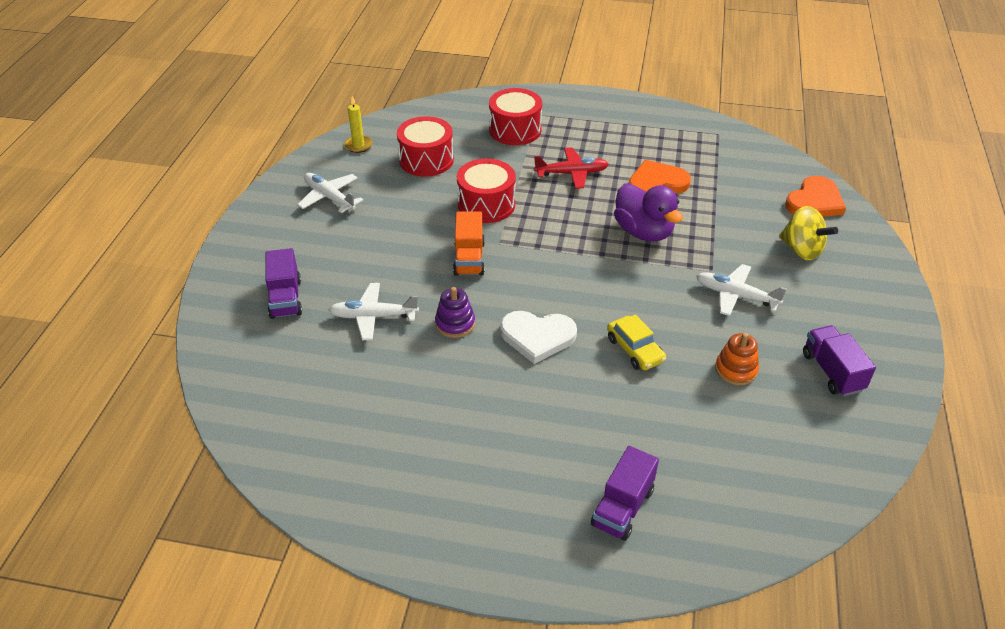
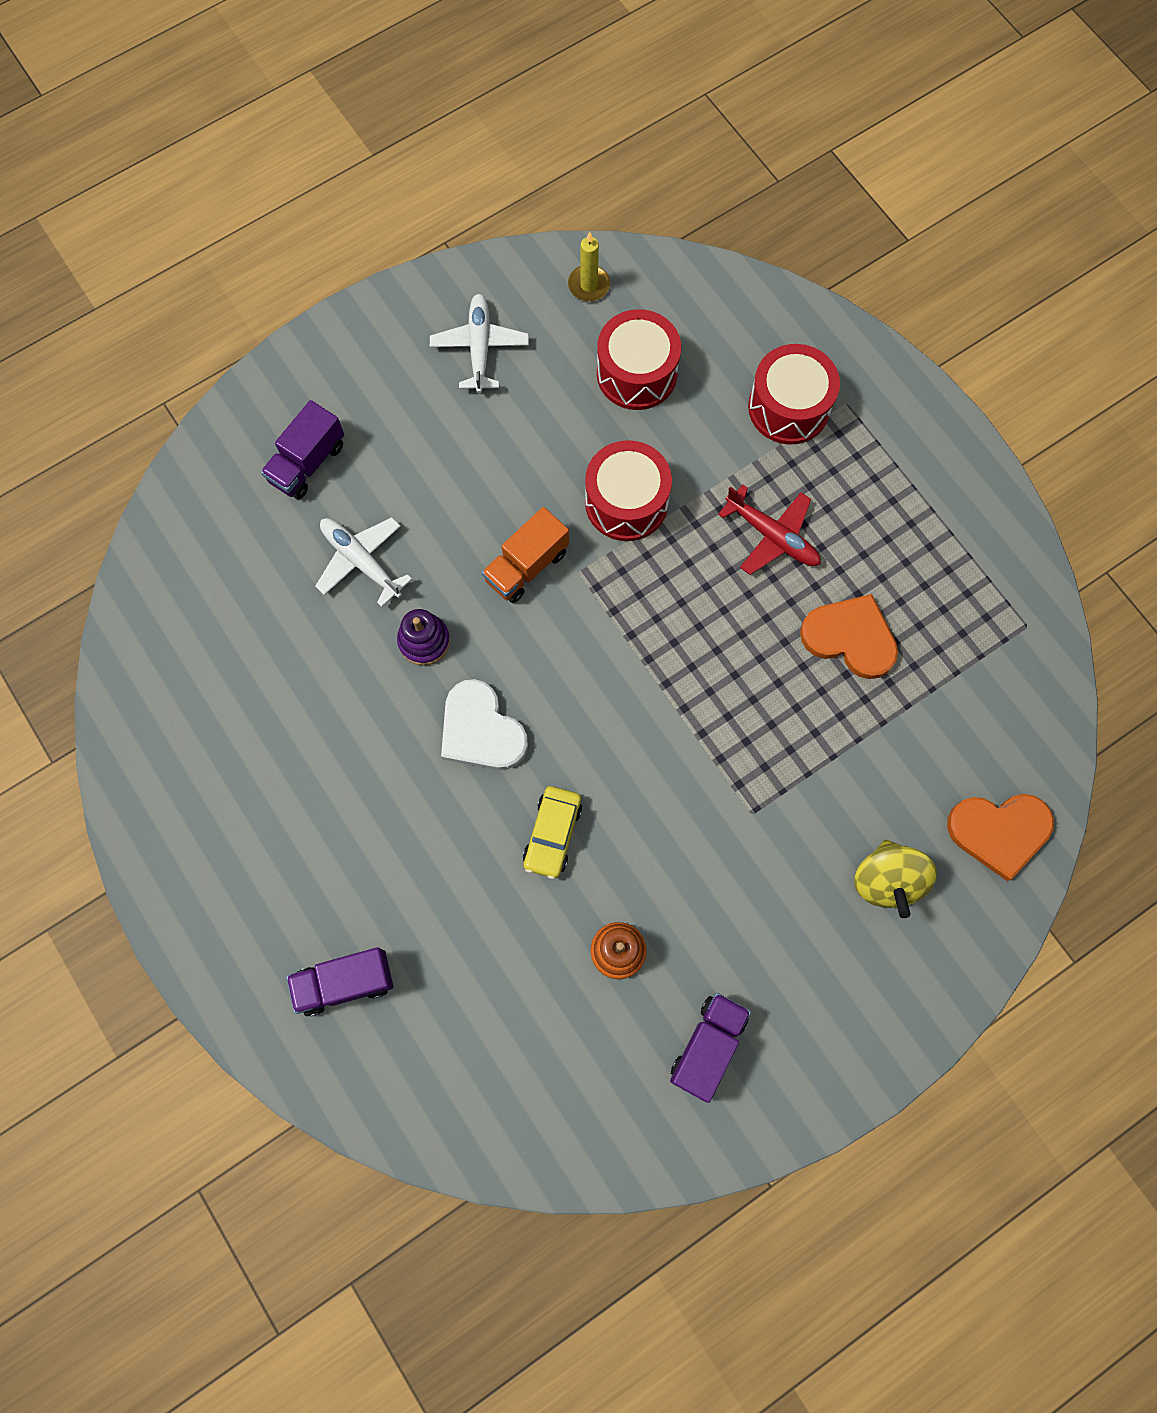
camera: 45 degrees right, 30 degrees up
purple duck [614,183,683,242] -> none
white plane [696,264,787,316] -> none

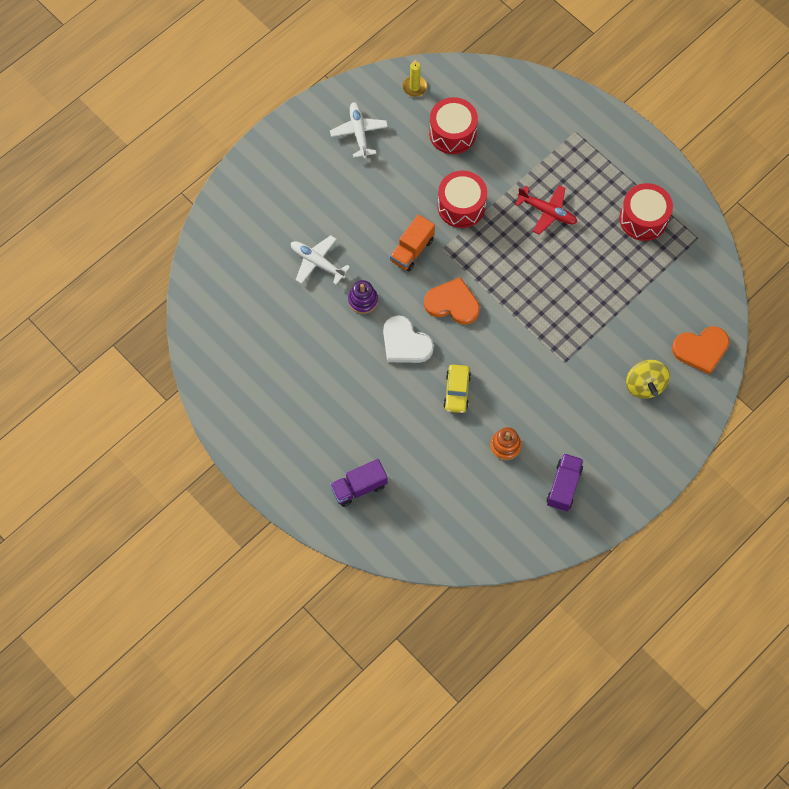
camera: 10 degrees left, 5 degrees down
purple truck [261,400,344,499] -> none
red drum [748,344,840,445] -> red drum moved to [619,183,673,241]
orange heart [800,594,898,679] -> orange heart moved to [424,277,480,324]

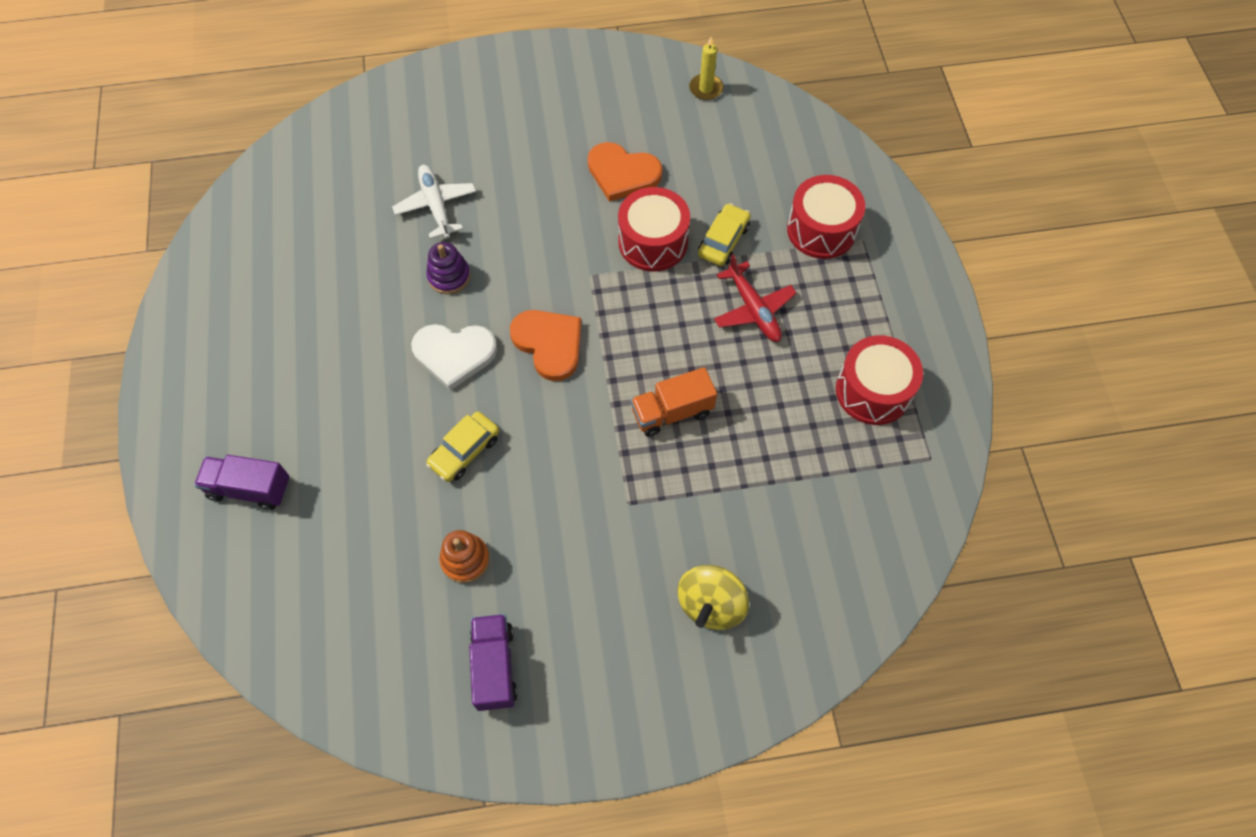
camera: 35 degrees right, 5 degrees down
white plane [330,102,388,159] -> none
white heart [383,315,434,363] -> white heart turned 75 degrees counterclockwise [411,324,497,391]
orange truck [390,214,435,271] -> orange truck moved to [631,367,717,437]
red drum [429,97,478,154] -> red drum moved to [787,175,865,259]
purple truck [547,453,584,512] -> purple truck turned 60 degrees counterclockwise [469,614,517,711]
orange heart [672,327,729,375] -> orange heart moved to [588,142,663,202]
none -> yellow car [698,203,751,266]

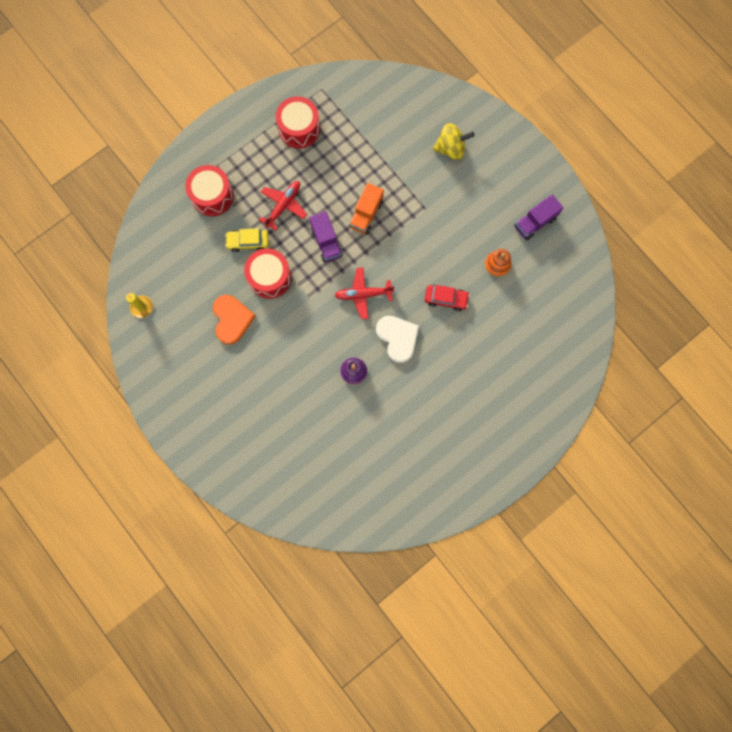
camera: 120 degrees left, 15 degrees up
purple truck [194,455,289,510] -> purple truck moved to [309,211,343,263]
white plane [392,165,476,239] -> none
yellow car [426,411,499,482] -> red car [425,285,470,311]
orange heart [510,310,581,381] -> red plane [334,267,394,319]
orange truck [631,367,717,437] -> orange truck turned 75 degrees clockwise [349,183,384,234]

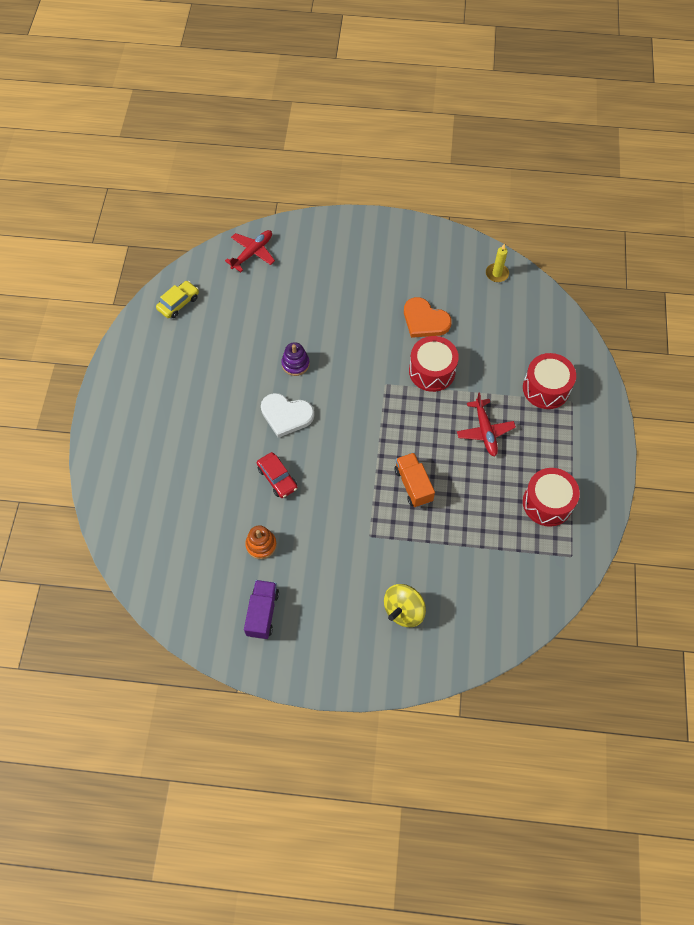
camera: 135 degrees right, 15 degrees down
yellow car [225,229,269,252] -> yellow car moved to [156,281,199,318]
purple truck [309,211,343,263] -> none
red plane [334,267,394,319] -> red plane moved to [225,230,275,272]
red car [425,285,470,311] -> red car turned 90 degrees counterclockwise [257,452,298,498]

